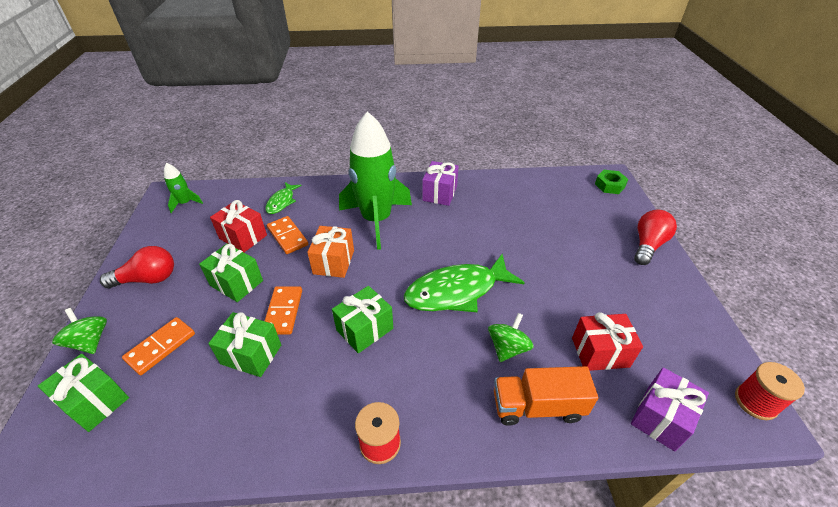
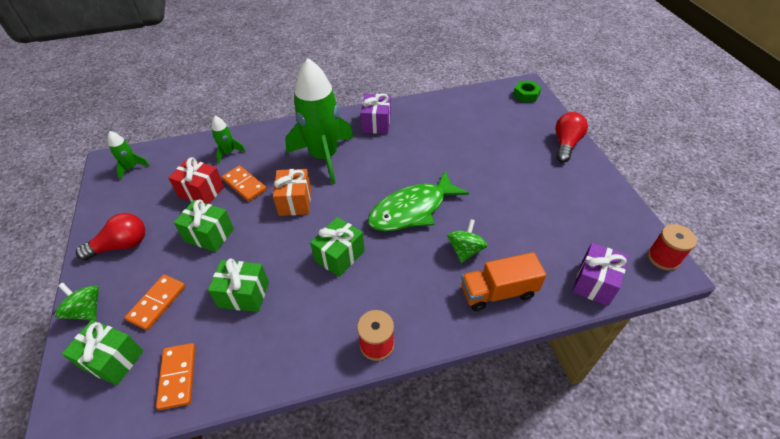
camera: 10 degrees left, 5 degrees up
green fish [265,182,302,214] -> green rocket [212,116,246,164]
orange domino [265,286,302,335] -> orange domino moved to [156,343,195,410]
red gift [572,312,643,371] -> none

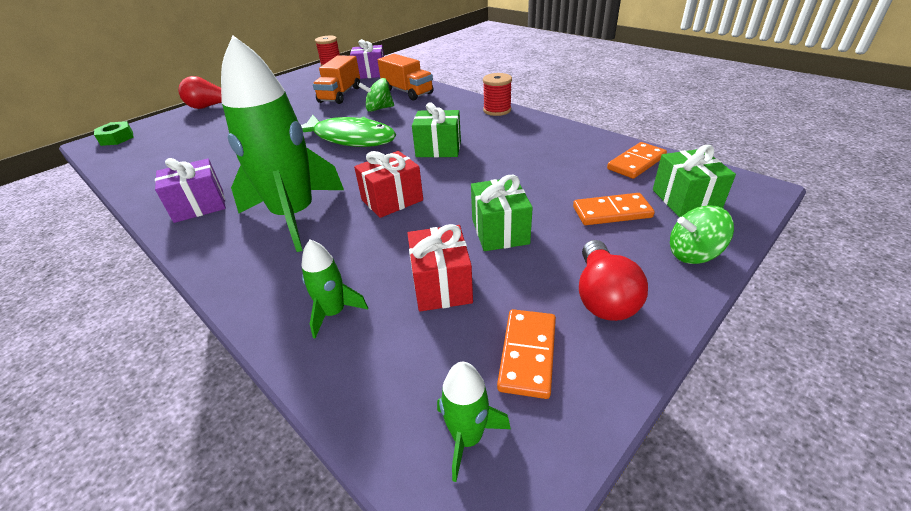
camera: 120 degrees left, 10 degrees down
green spinning top [55,282,99,321] -> green spinning top turned 75 degrees clockwise [670,205,734,264]
red light bulb [76,213,145,260] -> red light bulb turned 120 degrees counterclockwise [579,240,648,321]
green gift [208,259,269,312] -> none
orange domino [222,166,267,201] -> orange domino moved to [497,309,556,399]
orange gift [273,169,311,216] -> red gift [354,151,423,218]
none -> orange truck [313,55,360,104]

